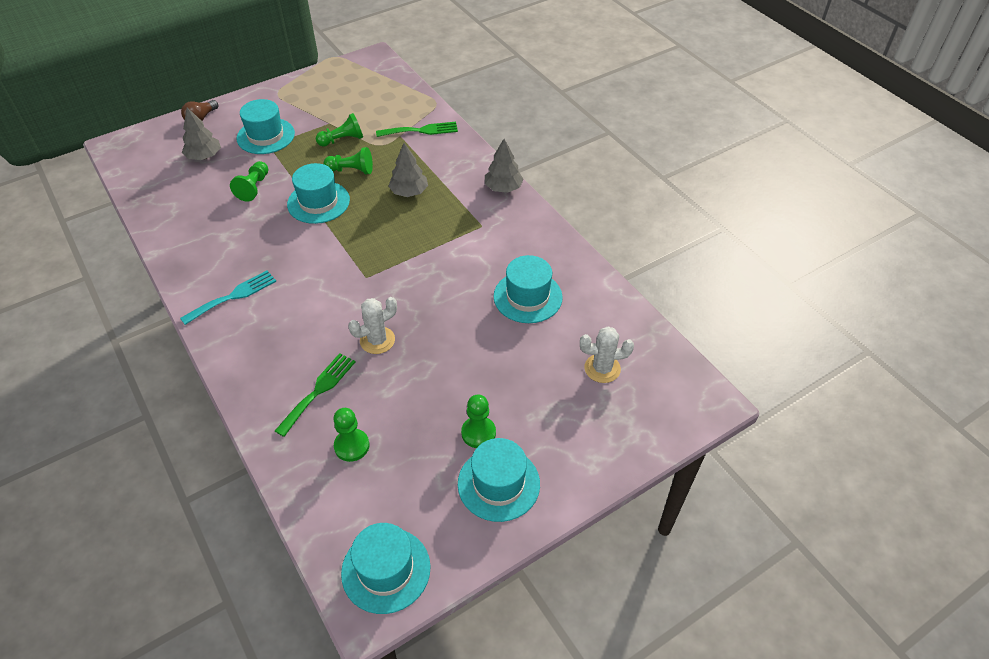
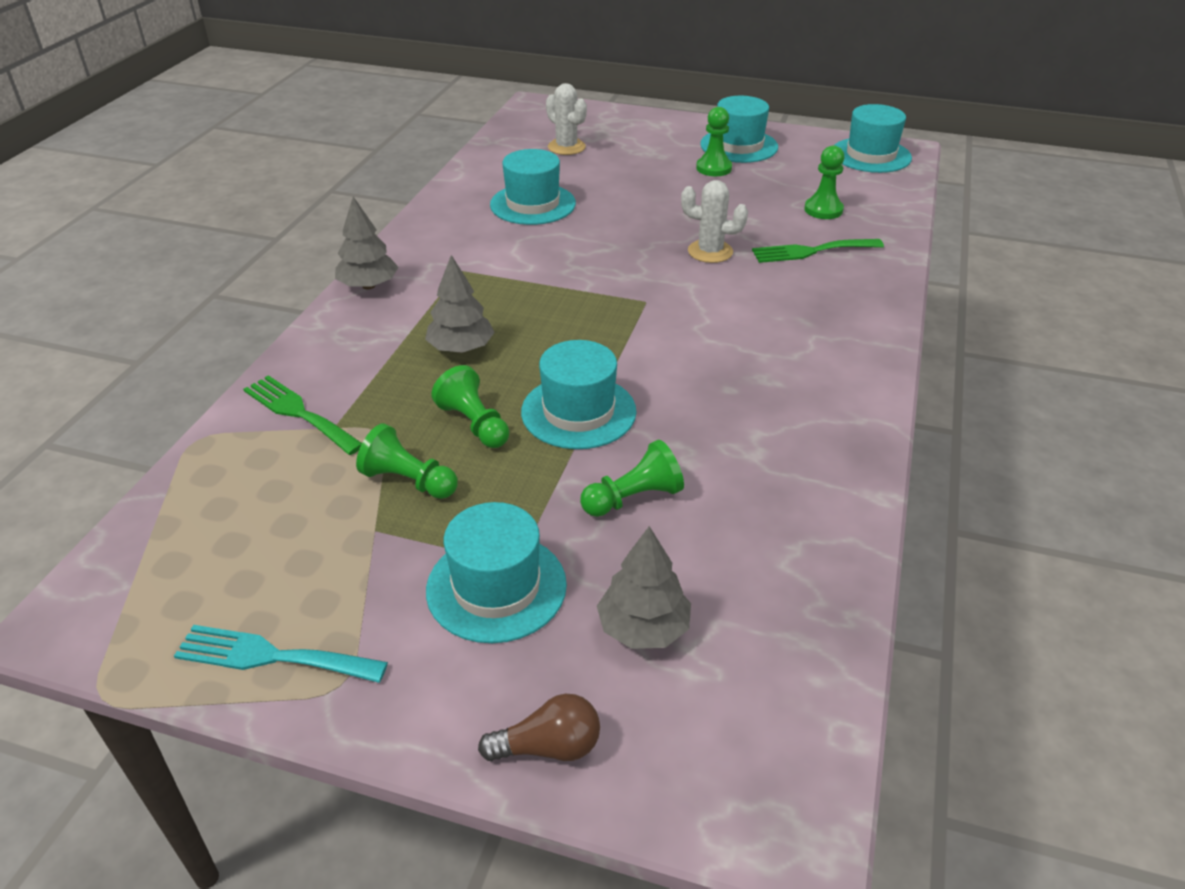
camera: 130 degrees left, 10 degrees down
turquoise fork [180,270,276,325] -> turquoise fork moved to [174,625,388,683]

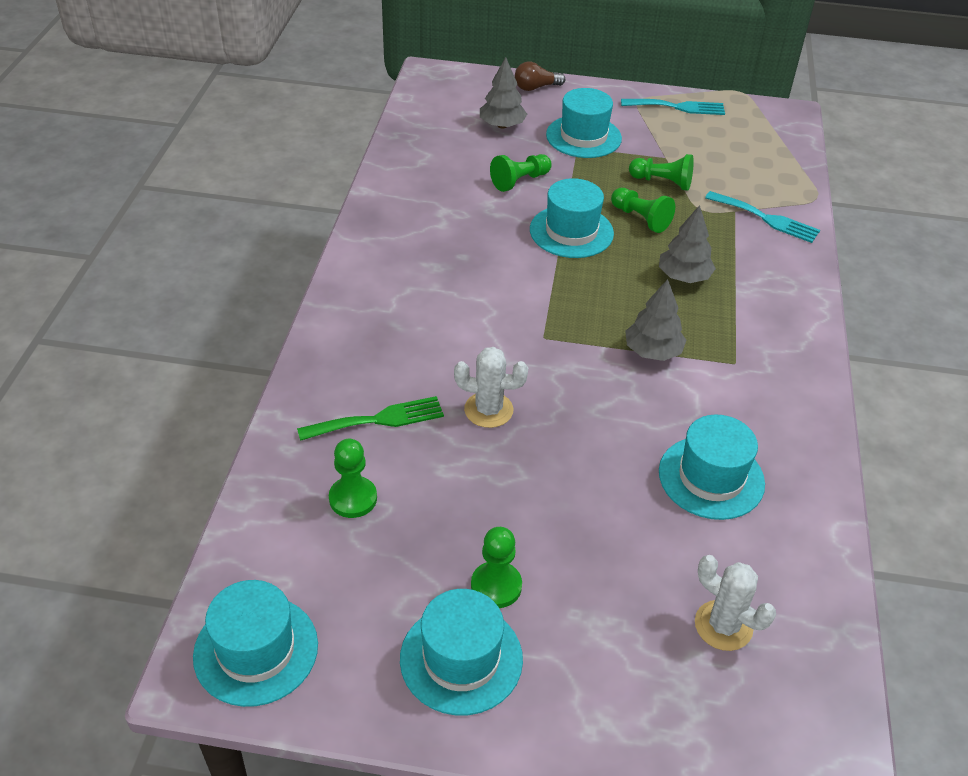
camera: 170 degrees right, 5 degrees up
green fork [243,375,362,455] -> turquoise fork [705,191,820,243]
grey tree [335,196,398,289] -> grey tree moved to [625,279,687,361]

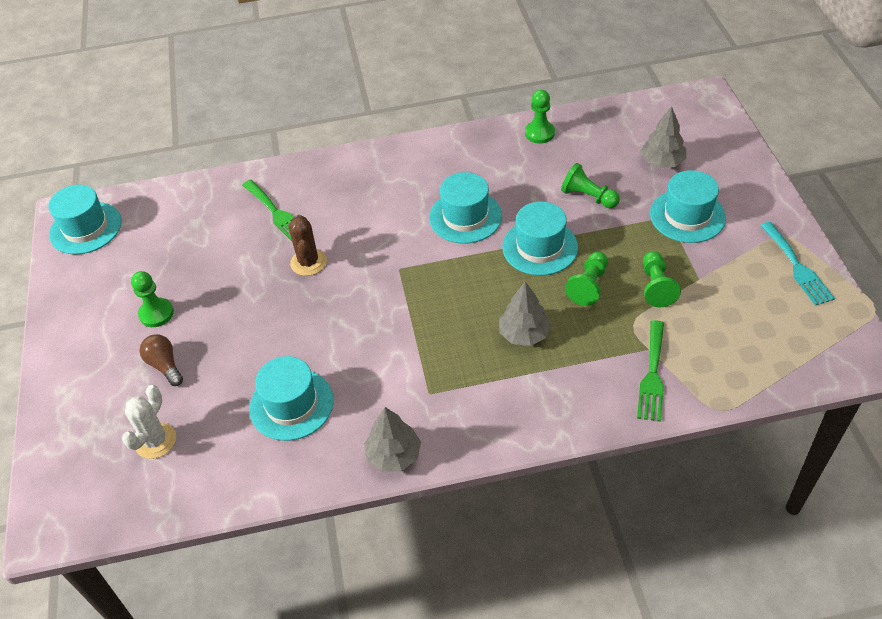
camera: 75 degrees right, 5 degrees up
green pawn [329,439,377,518] -> green pawn moved to [525,90,555,144]
turquoise hat [400,589,523,715] -> turquoise hat moved to [429,172,502,244]
white cactus [454,347,528,428] -> brown cactus [289,215,327,276]
brown light bulb [515,61,565,91] -> brown light bulb moved to [139,334,183,386]
grey tree [625,279,687,361] -> grey tree moved to [364,407,421,472]
turquoise fork [705,191,820,243] -> green fork [637,320,664,422]

